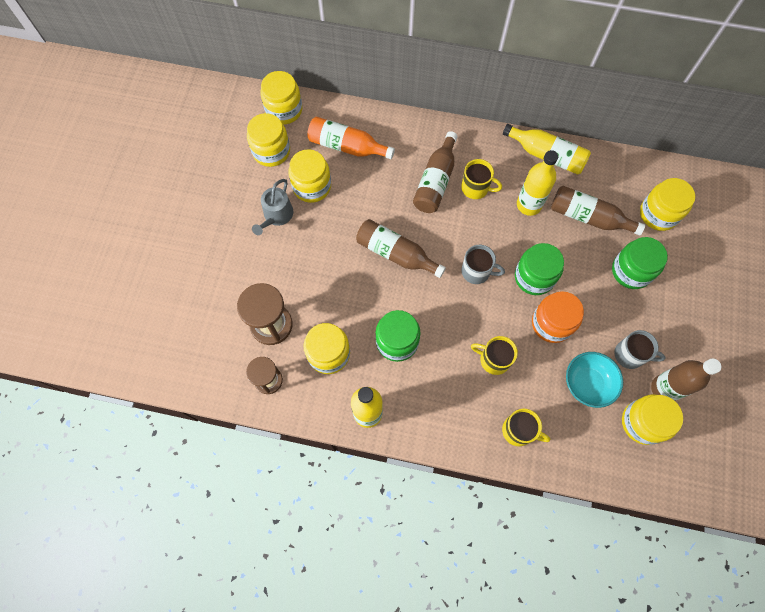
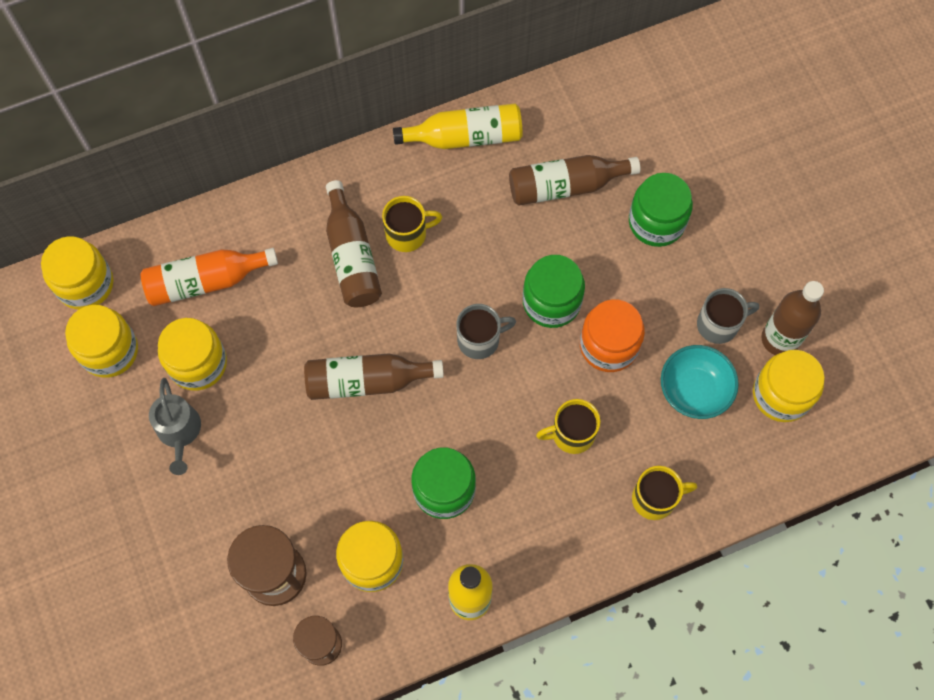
camera: 35 degrees left, 0 degrees up
yellow bottle [517,150,558,216] -> none
yellow jar [640,178,695,231] -> none

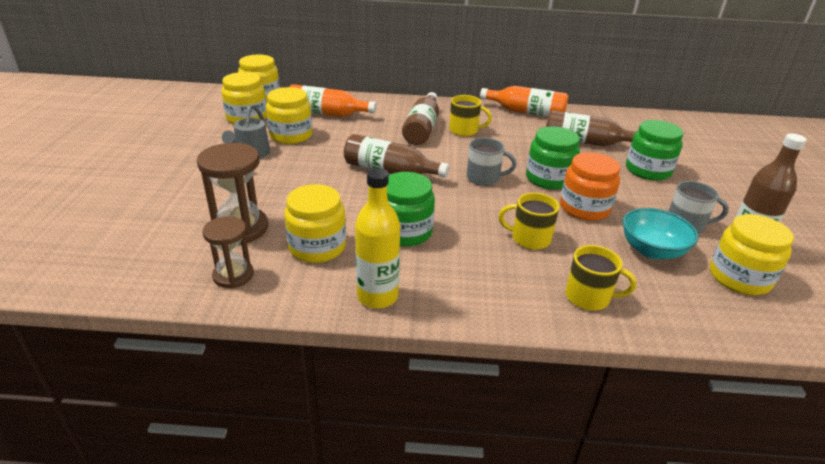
camera: 25 degrees right, 35 degrees down
yellow bottle [393,104,523,149] -> orange bottle [480,86,568,117]

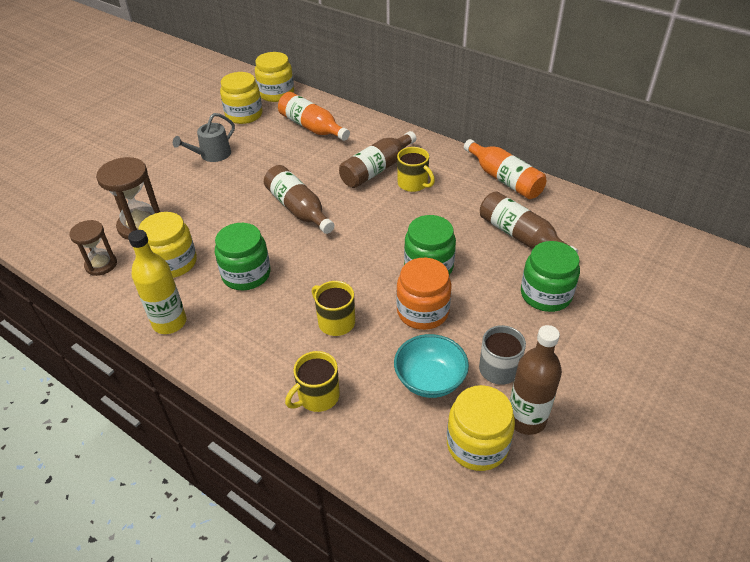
camera: 35 degrees right, 10 degrees up
yellow jar [266,87,312,144] -> none
grey mug [467,138,516,186] -> none
yellow mug [565,245,636,311] -> yellow mug turned 90 degrees clockwise [285,351,340,412]

